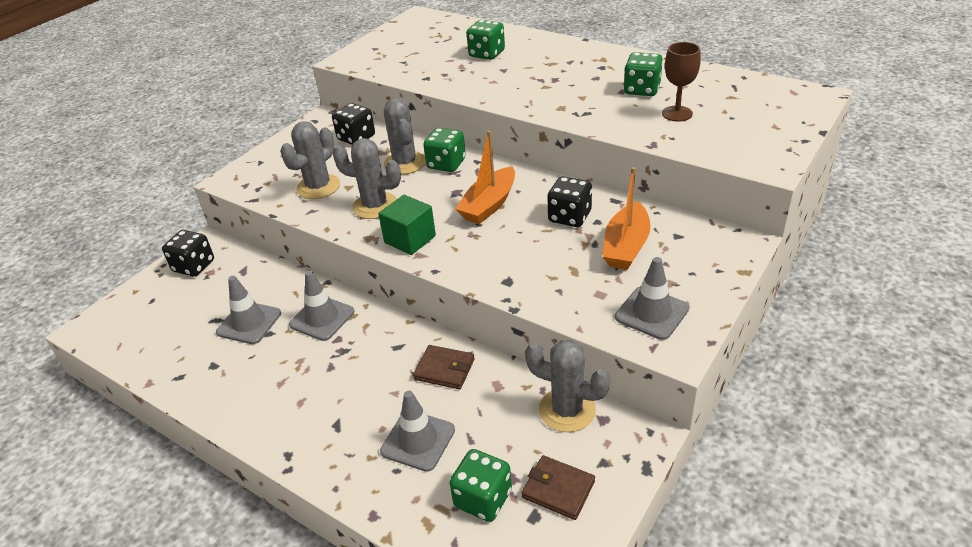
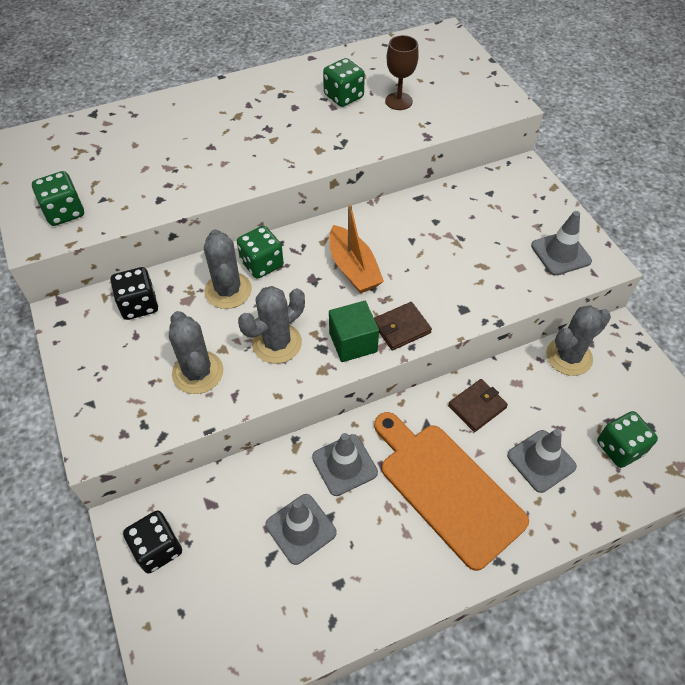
camera: 60 degrees left, 15 degrees up
grey cactus [384,98,426,174] -> grey cactus turned 60 degrees clockwise [204,229,252,309]
green dice [467,20,505,60] -> green dice moved to [32,171,84,226]
brown wallet [522,455,595,520] -> brown wallet moved to [374,302,432,351]
black dice [548,176,592,227] -> none
orange boat [603,167,651,270] -> none
none -> orange cutting board [374,412,529,571]

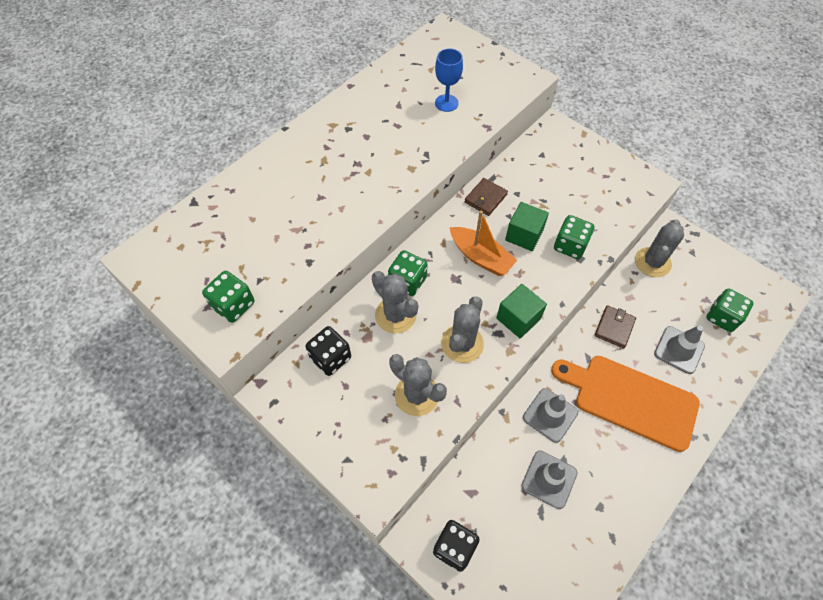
camera: 25 degrees left, 5 degrees up
green dice [323,58,365,107] -> green dice moved to [554,215,594,259]
brown wallet [374,302,432,351] -> brown wallet moved to [464,178,508,216]
brown goblet [385,35,419,110] -> blue goblet [435,49,463,112]
grey traffic cone [531,211,592,276] -> none
none -> green cube [505,202,549,251]

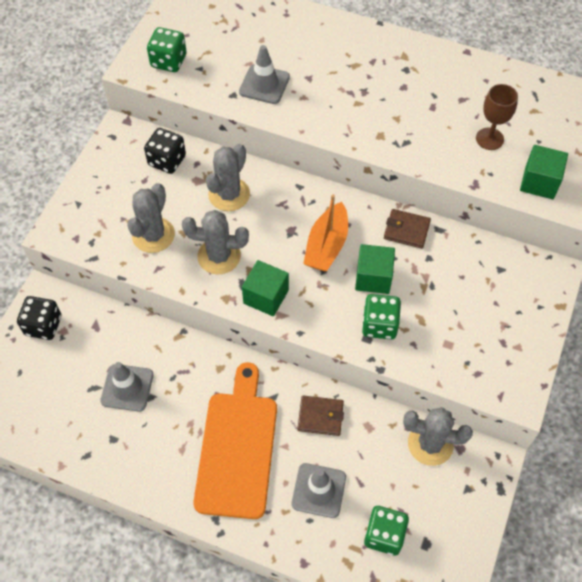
camera: 70 degrees right, 0 degrees up
green dice [388,250,427,296] -> none
blue goblet [435,49,463,112] -> brown goblet [476,84,518,150]
grey traffic cone [523,388,578,443] -> grey traffic cone moved to [239,45,290,104]
none -> green cube [520,145,568,199]

